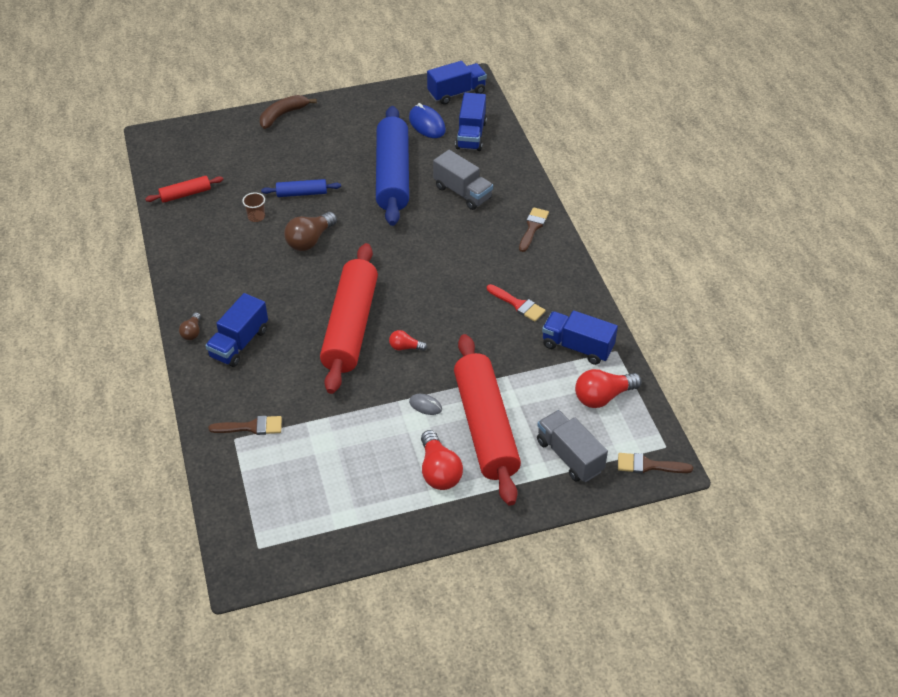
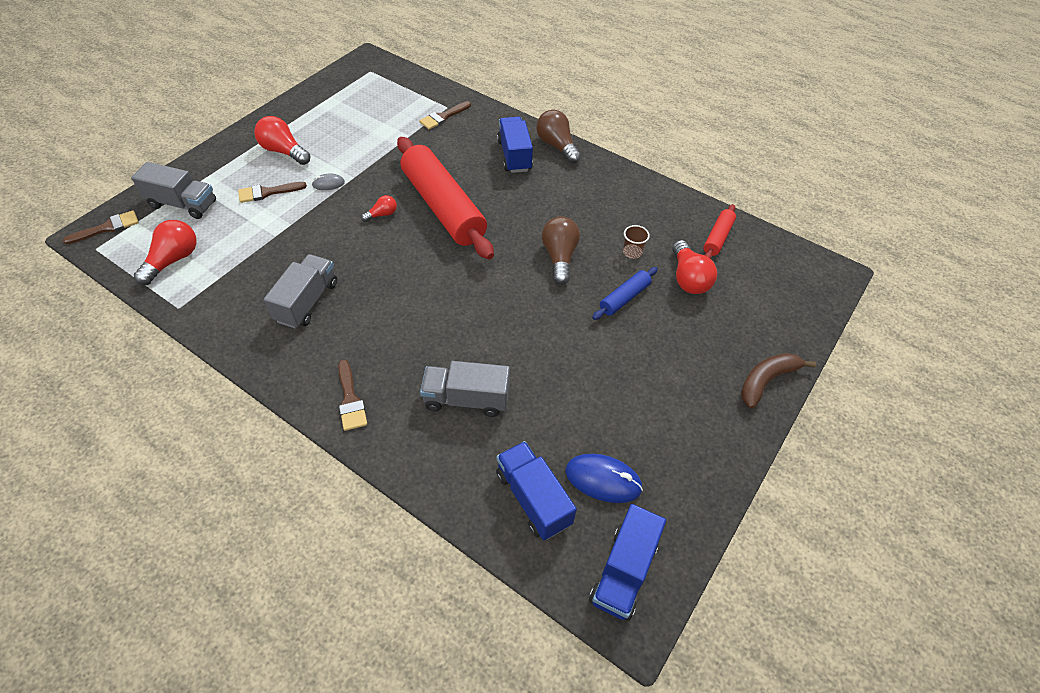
camera: 140 degrees right, 5 degrees up
brown light bulb [179,312,201,340] -> brown light bulb [536,110,581,164], size x1.83
brown banana [260,95,317,129] -> brown banana turned 135 degrees counterclockwise [741,353,816,408]
blue rolling pin [376,106,409,226] -> none
red rolling pin [454,334,521,506] -> brown brush [238,182,307,203]
red brush [487,284,546,322] -> grey truck [264,254,337,328]
blue truck [542,310,618,365] -> none
none -> red light bulb [672,240,717,294]

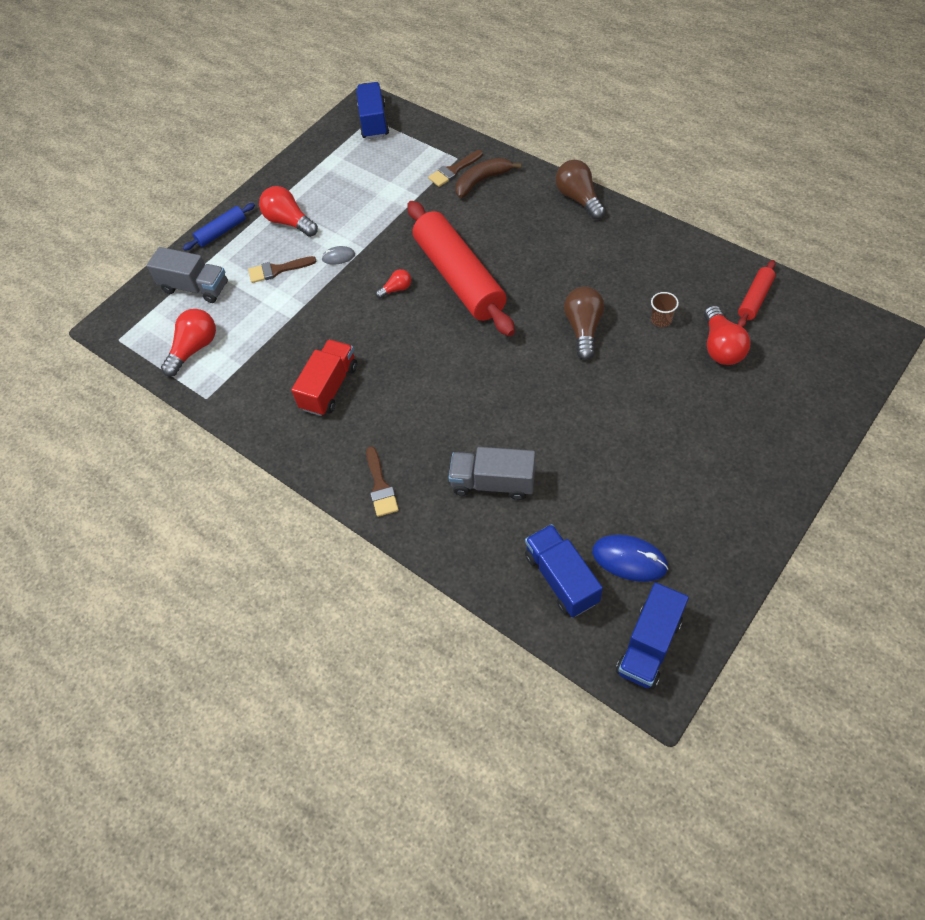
camera: 10 degrees right, 5 degrees up
brown brush [63,210,139,244] -> none
grey truck [264,254,337,328] -> red truck [291,340,357,416]
blue truck [497,116,533,173] -> blue truck moved to [356,82,389,139]
blue rolling pin [592,267,658,320] -> blue rolling pin moved to [183,203,255,251]
brown banana [741,353,816,408] -> brown banana moved to [455,158,522,198]

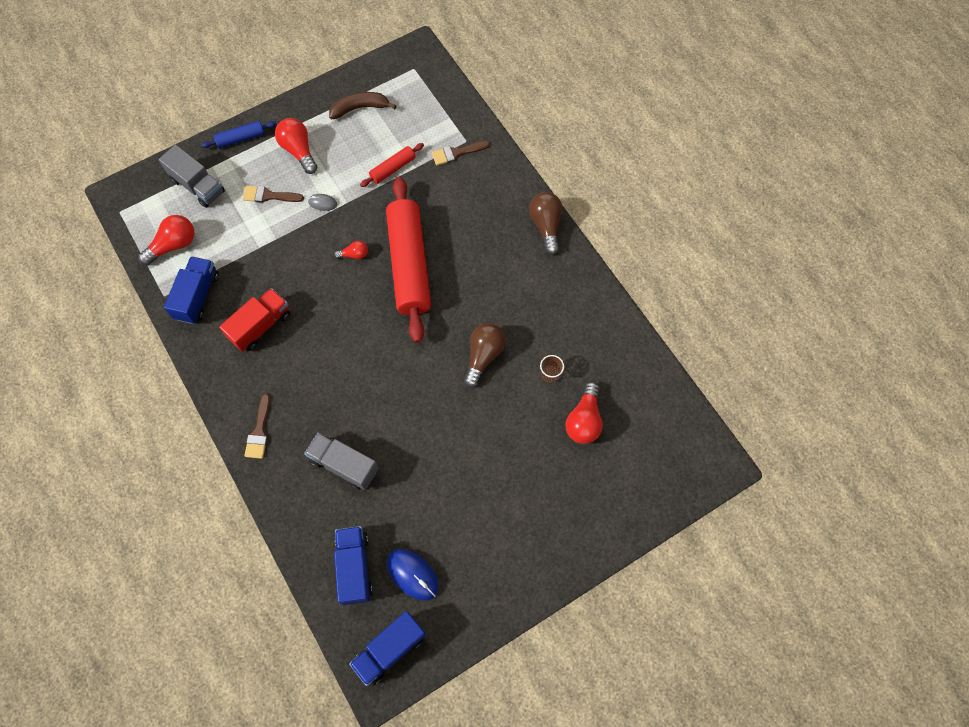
camera: 15 degrees right, 10 degrees up
blue truck [356,82,389,139] -> blue truck moved to [164,256,219,324]
brown banana [455,158,522,198] -> brown banana moved to [329,92,396,119]
red rolling pin [738,260,776,327] -> red rolling pin moved to [360,143,424,187]

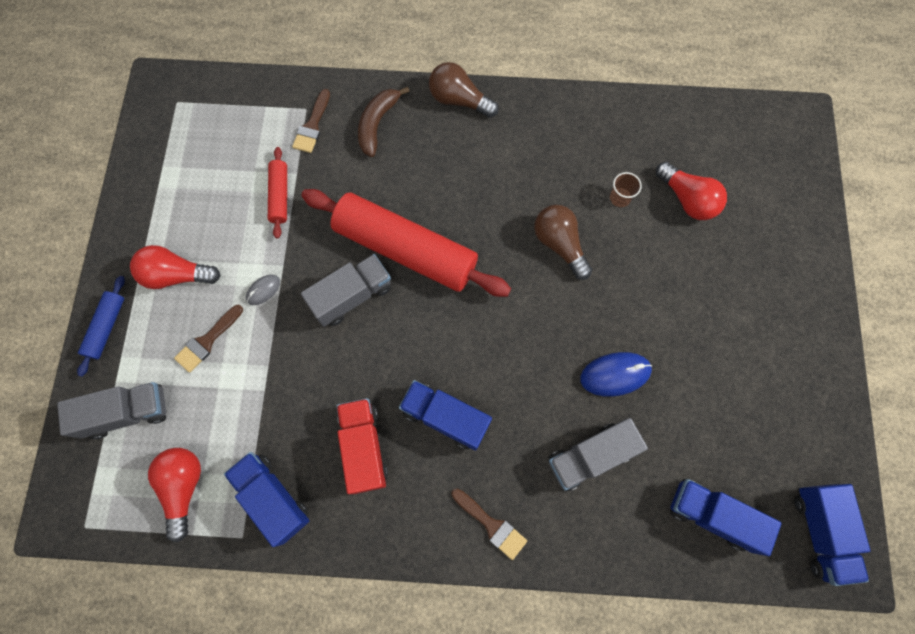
camera: 55 degrees left, 5 degrees up
brown banana [329,92,396,119] -> brown banana moved to [358,87,410,157]
red light bulb [334,241,368,259] -> grey truck [301,254,391,327]
blue mouse [387,549,439,601] -> blue mouse moved to [580,352,652,397]
none -> blue truck [399,380,492,451]

